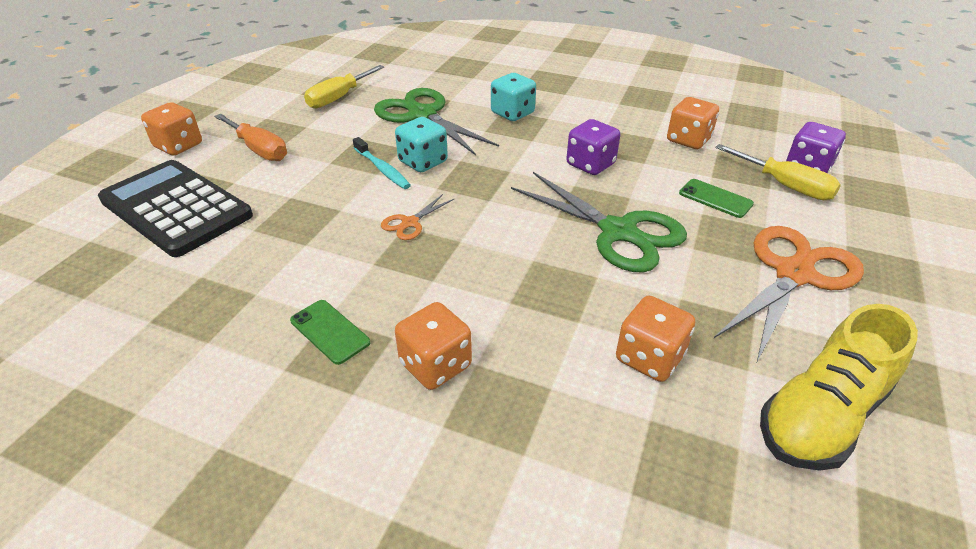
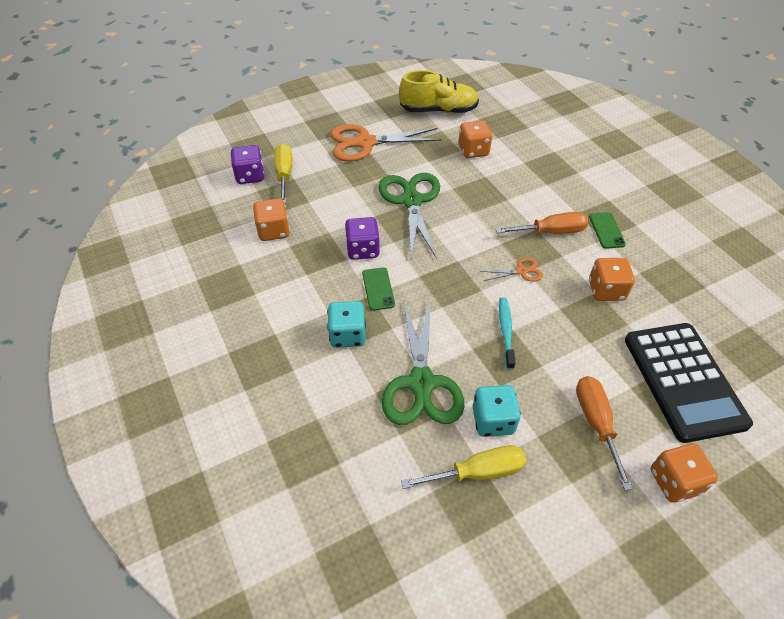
camera: 140 degrees left, 10 degrees up
turquoise dice [395,117,448,172] -> turquoise dice moved to [473,385,521,437]
orange dice [395,302,472,390] -> orange dice moved to [589,258,635,301]
green phone [679,179,754,218] -> green phone moved to [362,267,395,311]
none -> orange screwdriver [496,212,589,234]

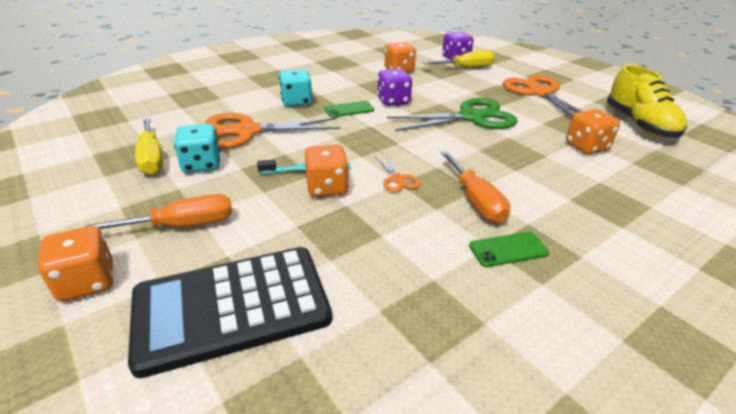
camera: 80 degrees right, 15 degrees down
green scissors [382,299,465,425] -> orange scissors [205,113,340,149]
orange dice [589,258,635,301] -> orange dice moved to [304,145,349,197]

